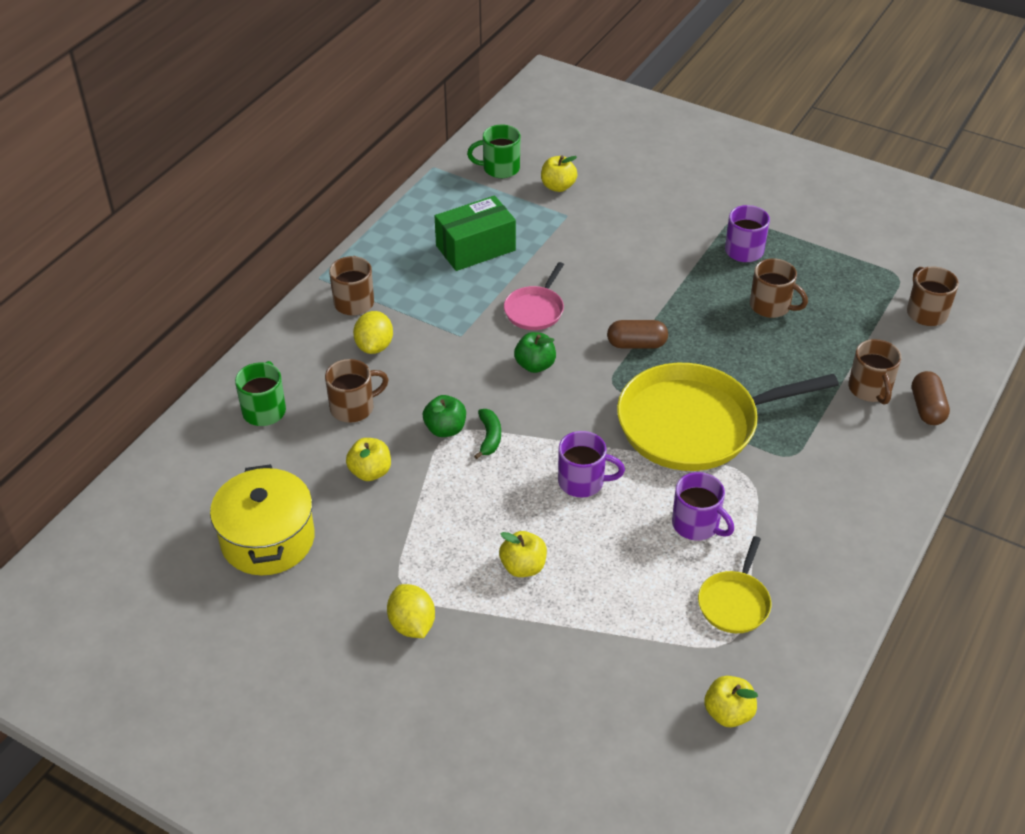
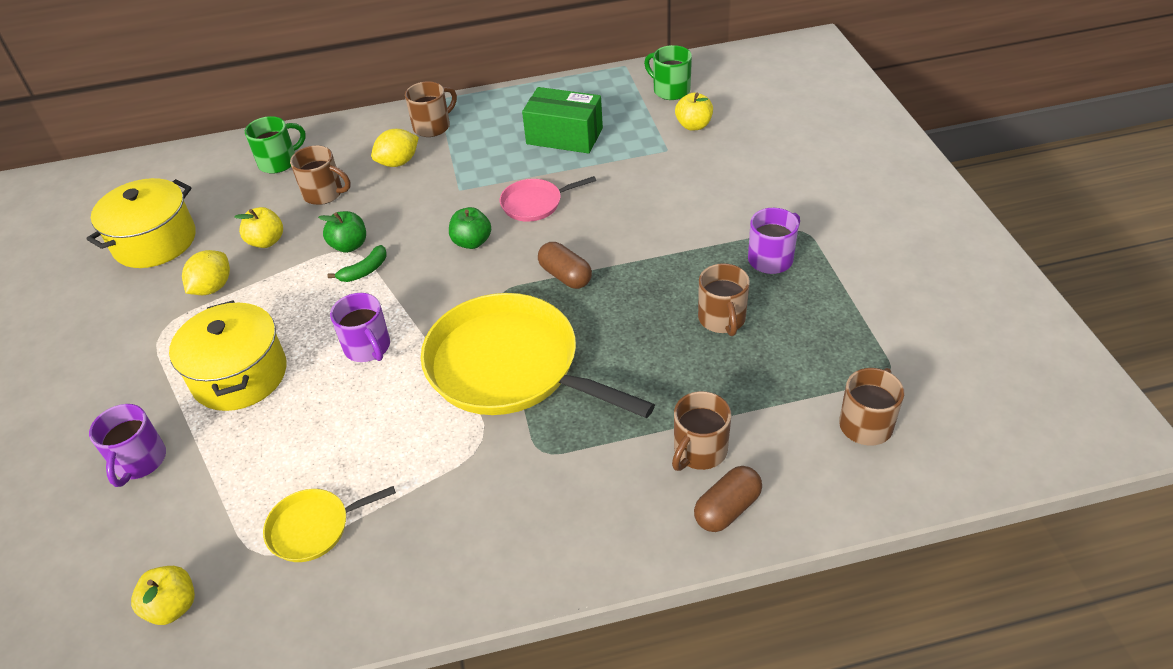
camera: 50 degrees right, 0 degrees up
yellow lemon [387,584,435,638] -> yellow lemon moved to [182,250,230,295]
yellow apple [499,531,547,577] -> yellow pot [169,301,287,411]
purple mug [672,472,734,540] -> purple mug moved to [89,404,166,487]

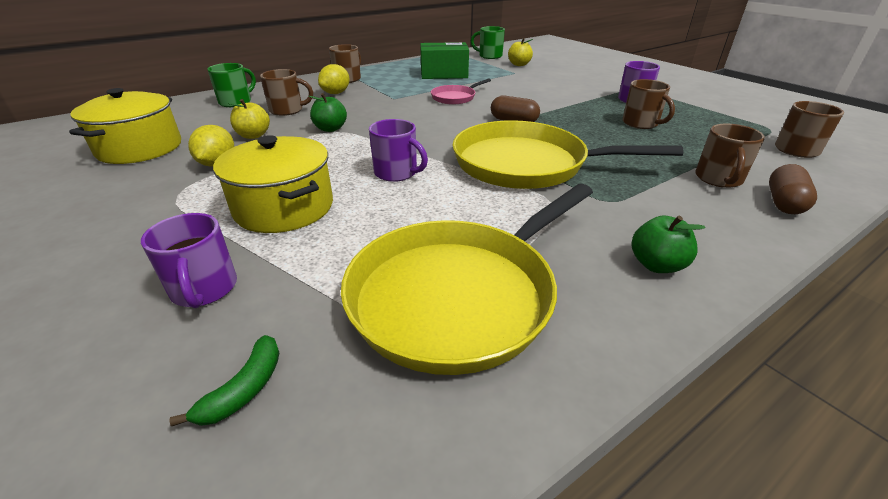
camera: 25 degrees left, 10 degrees down
yellow apple [131,566,195,625] -> none
yellow pan [263,486,396,562] -> yellow pan [341,184,593,375], size x2.14
green banana [327,245,387,282] -> green banana moved to [169,335,279,426]
green apple [449,207,491,249] -> green apple moved to [631,215,705,273]

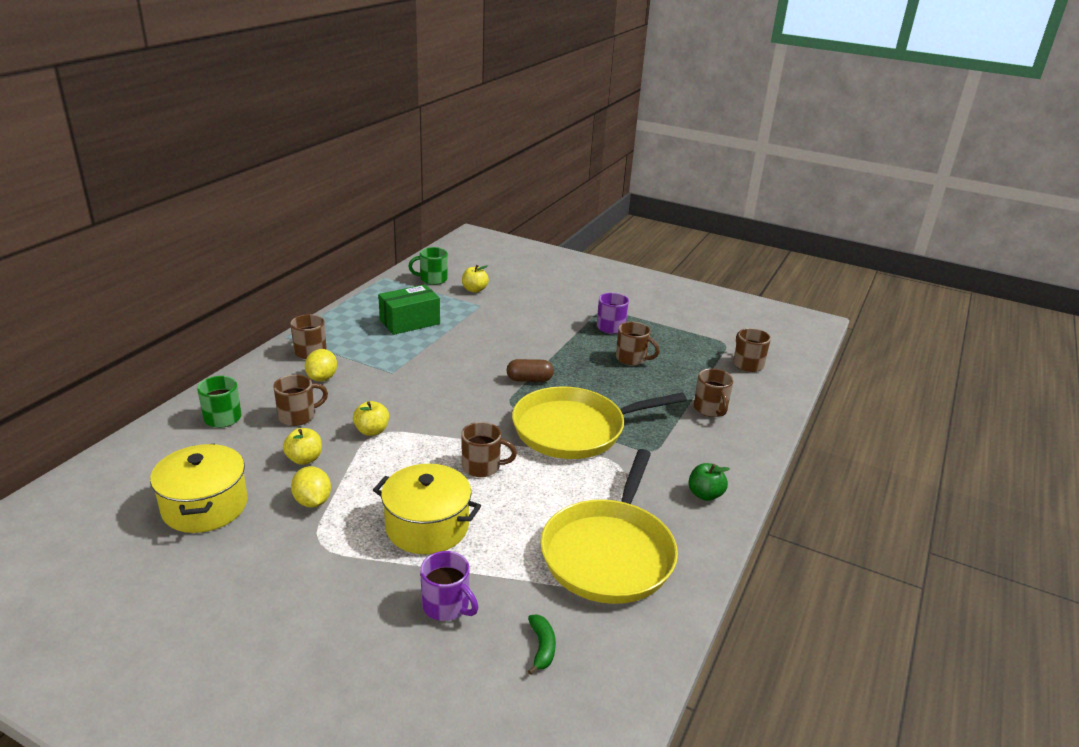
camera: 30 degrees left, 5 degrees down
green apple [309,93,347,132] -> yellow apple [353,401,389,436]
purple mug [369,119,428,182] -> brown mug [461,422,517,477]
pink pan [431,79,491,105] -> none
brown capsule [769,164,817,214] -> none

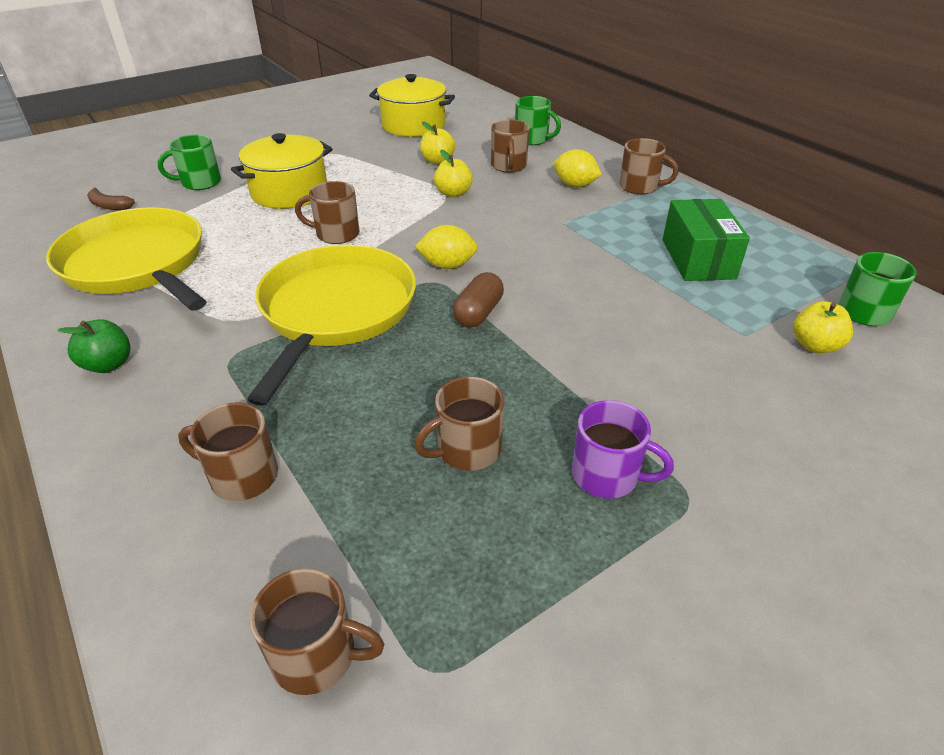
camera: 120 degrees right, 10 degrees up
yellow lemon [291,466,331,508] -> yellow lemon moved to [415,225,478,269]
purple mug [420,551,478,621] -> green mug [158,135,221,190]
brown mug [461,422,517,477] -> brown mug turned 60 degrees clockwise [295,181,359,244]
green banana [528,615,556,675] -> brown banana [87,187,135,210]

